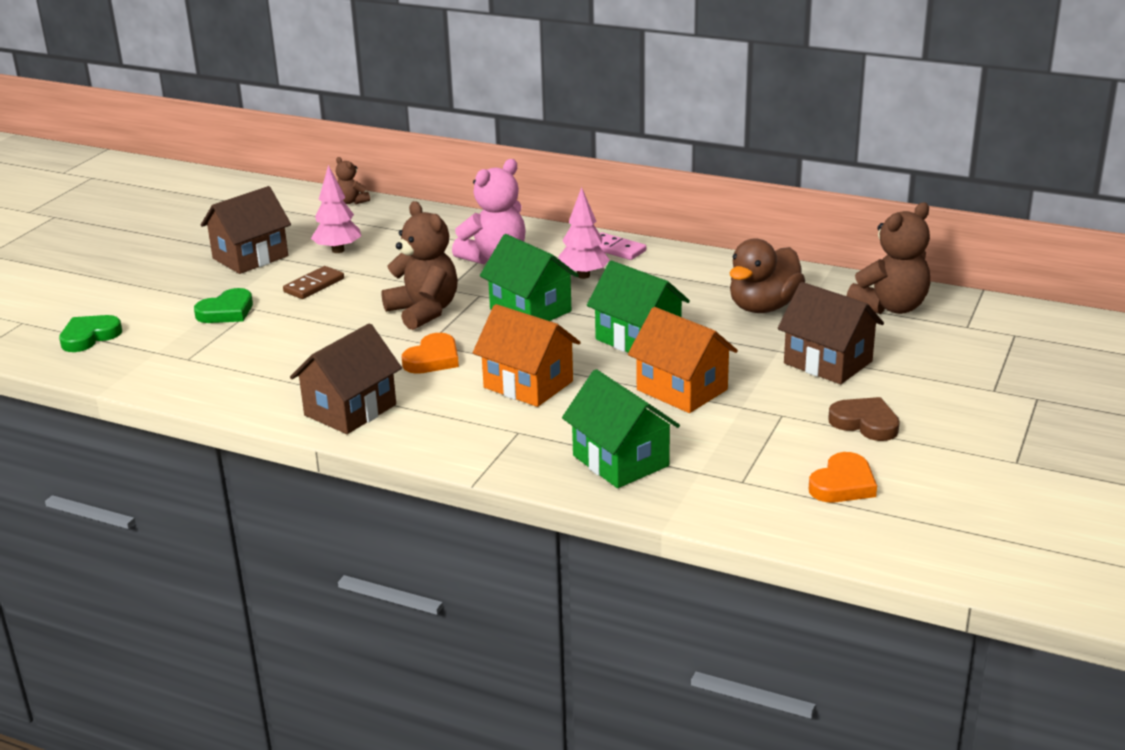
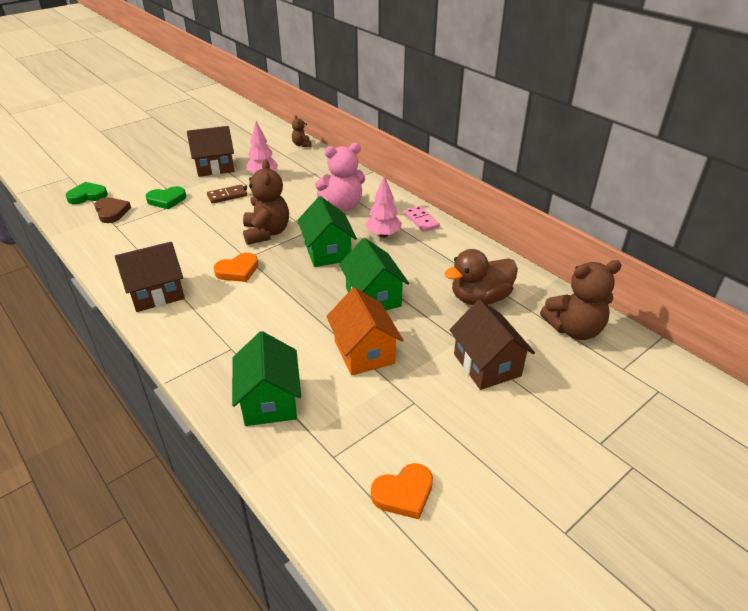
camera: 25 degrees right, 10 degrees up
orange house [473,304,581,407] -> none
brown heart [828,397,900,441] -> brown heart moved to [94,197,131,223]

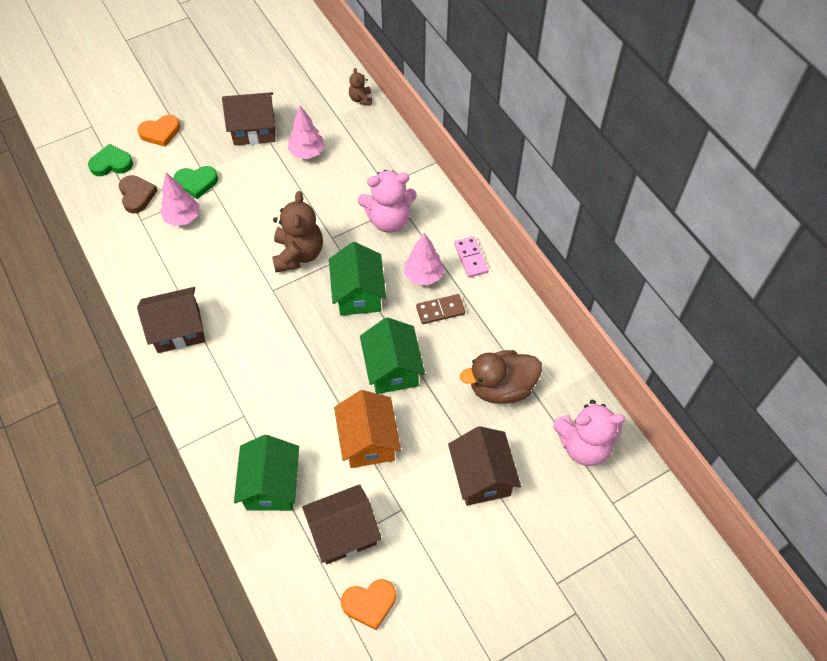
camera: 10 degrees right, 20 degrees up
brown domino [207,184,247,204] -> brown domino moved to [416,294,465,324]
orange heart [214,253,258,282] -> orange heart moved to [137,115,180,147]
brown teddy bear [540,260,622,340] -> pink teddy bear [554,400,625,466]
none -> pink tree [160,173,200,226]
none -> brown house [302,484,382,564]

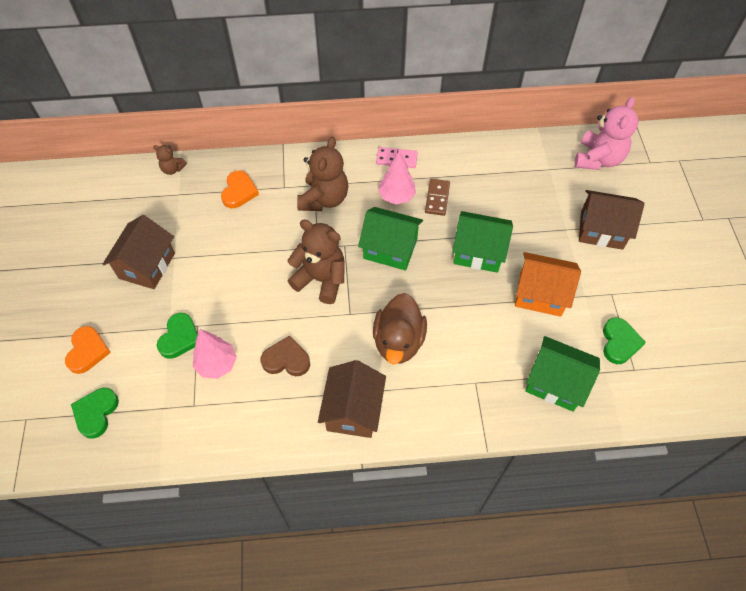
camera: 65 degrees left, 0 degrees up
brown heart [119,175,158,214] -> brown heart moved to [261,335,310,376]
pink tree [288,105,325,159] -> none
brown house [302,484,382,564] -> green heart [603,317,646,364]
orange heart [341,579,396,630] -> orange heart moved to [221,171,259,208]
pink teddy bear [358,170,417,232] -> brown teddy bear [297,137,348,211]
brown duck [460,350,542,404] -> brown duck moved to [373,293,427,364]

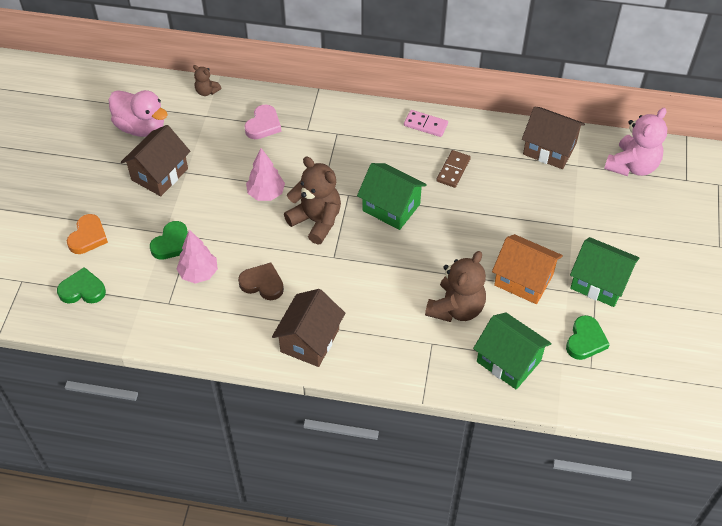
camera: 15 degrees right, 5 degrees down
green heart [71,388,119,439] -> green heart turned 60 degrees clockwise [57,267,106,304]
orange heart [221,171,259,208] -> pink heart [244,105,281,139]
brown teddy bear [297,137,348,211] -> brown teddy bear moved to [425,251,486,322]
brown duck [373,293,427,364] -> none
pink tree [378,151,416,204] -> pink tree moved to [246,148,285,201]
green house [452,211,513,273] -> green house moved to [570,237,640,307]
brown house [579,190,645,250] -> brown house moved to [522,107,585,169]
none -> pink duck [109,90,168,137]

